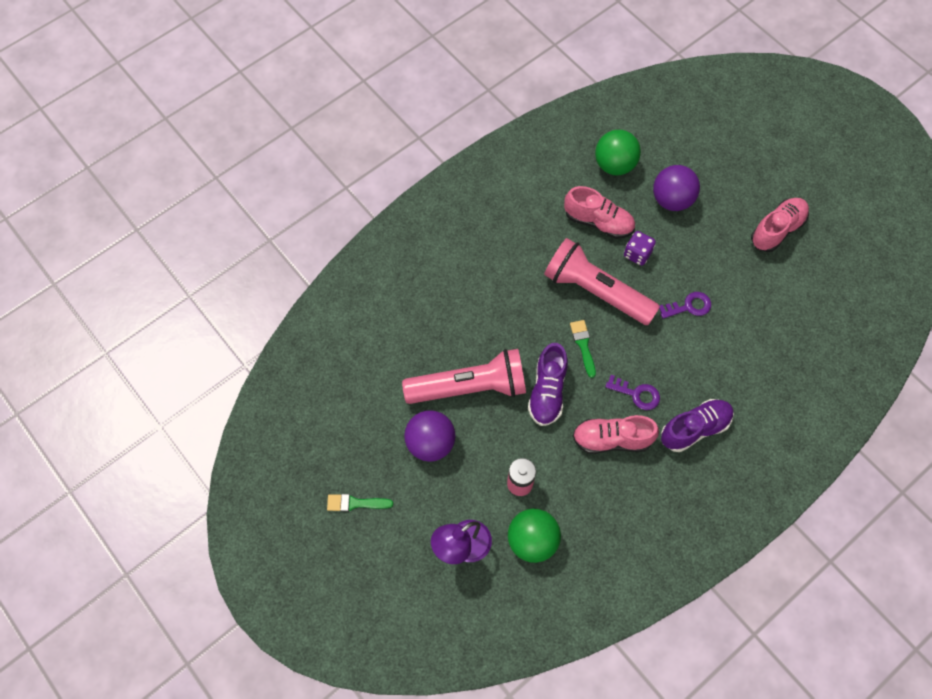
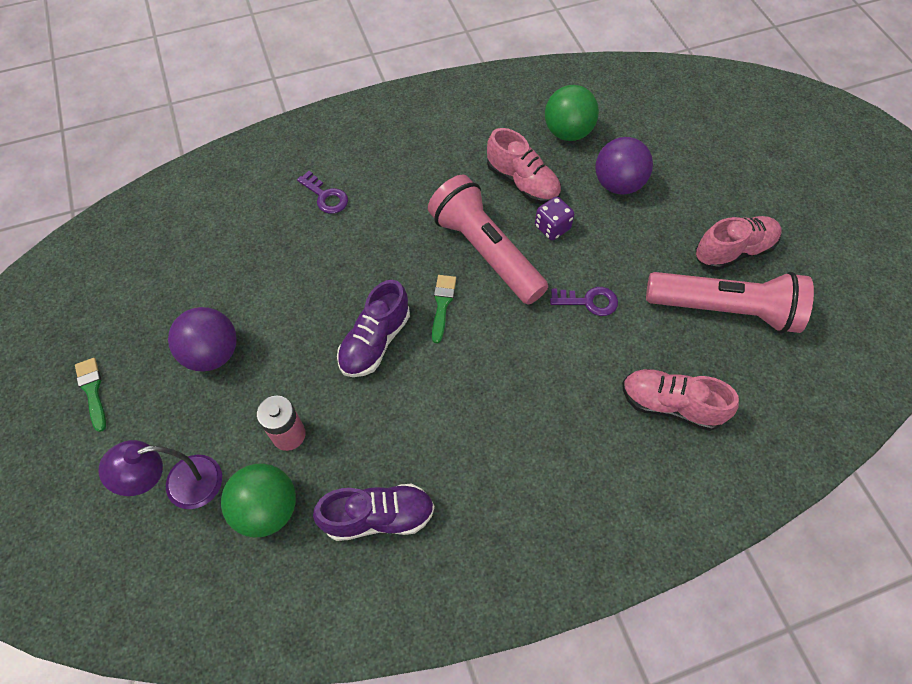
camera: 20 degrees right, 5 degrees down
green brush [327,494,393,512] -> green brush turned 45 degrees clockwise [75,358,106,432]
pink flashlight [402,349,526,404] -> pink flashlight moved to [646,272,814,333]
pink shoe [573,415,659,454] -> pink shoe moved to [622,369,739,431]
purple key [605,375,660,410] -> purple key moved to [297,171,348,214]
purple shoe [661,399,734,452] -> purple shoe moved to [313,484,435,541]

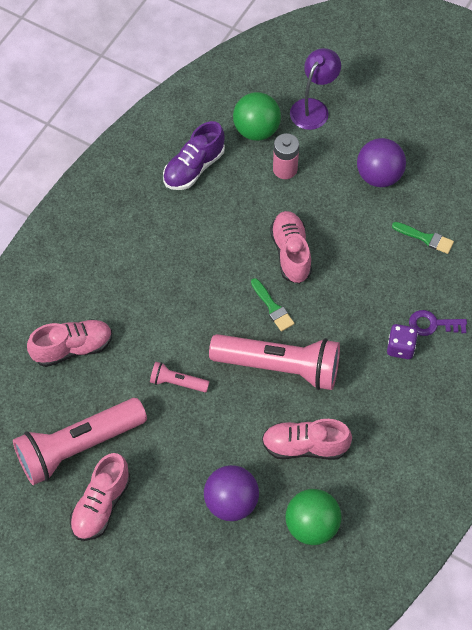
camera: 140 degrees right, 0 degrees up
green brush [75,358,106,432] -> green brush moved to [392,222,454,254]
purple shoe [337,280,410,377] -> pink shoe [270,211,312,284]
purple dice [535,197,574,240] -> purple dice moved to [387,324,418,359]
purple key [550,287,618,316] -> pink flashlight [150,362,209,392]

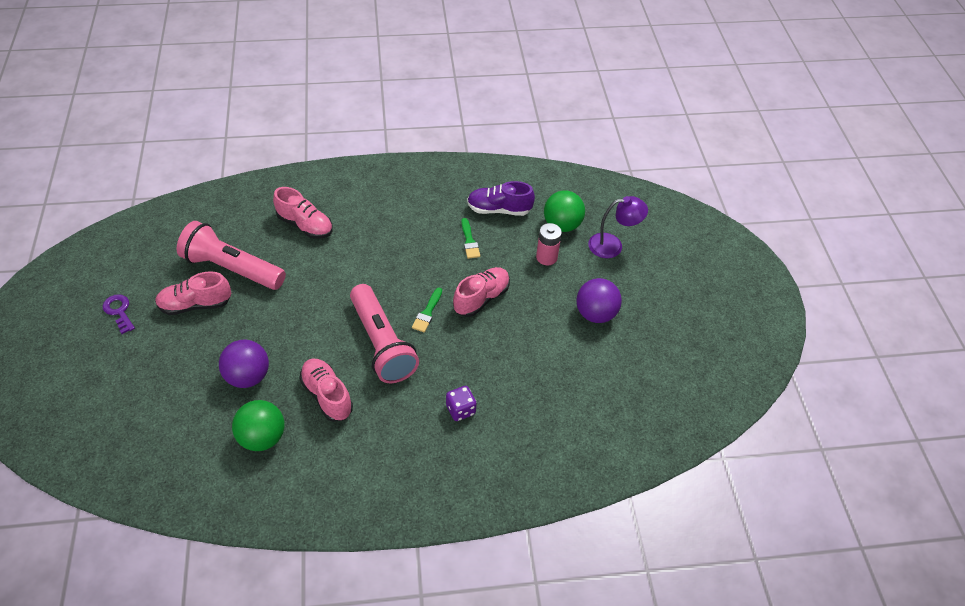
camera: 50 degrees right, 10 degrees down
pink flashlight [150,362,209,392] -> none
green brush [392,222,454,254] -> green brush moved to [461,218,480,259]
purple key [409,310,467,336] -> purple key moved to [103,294,135,334]

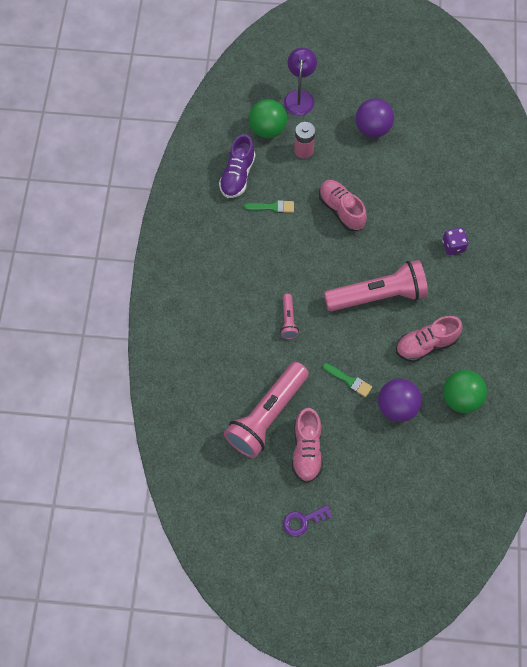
camera: 75 degrees left, 15 degrees up
pink shoe [273,187,333,239] -> none
green brush [412,288,442,332] -> green brush moved to [322,363,372,397]
none -> pink flashlight [280,294,299,339]

